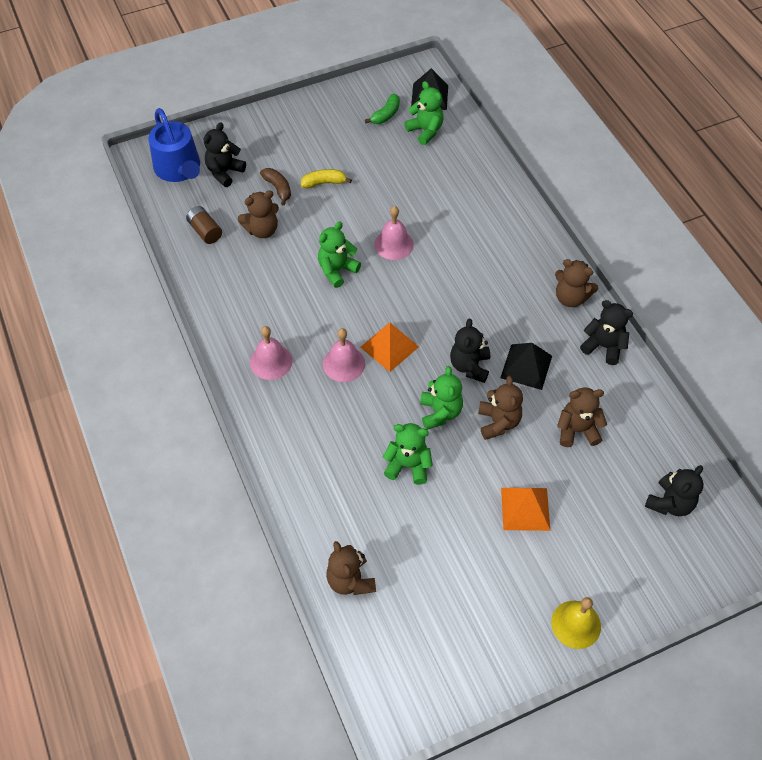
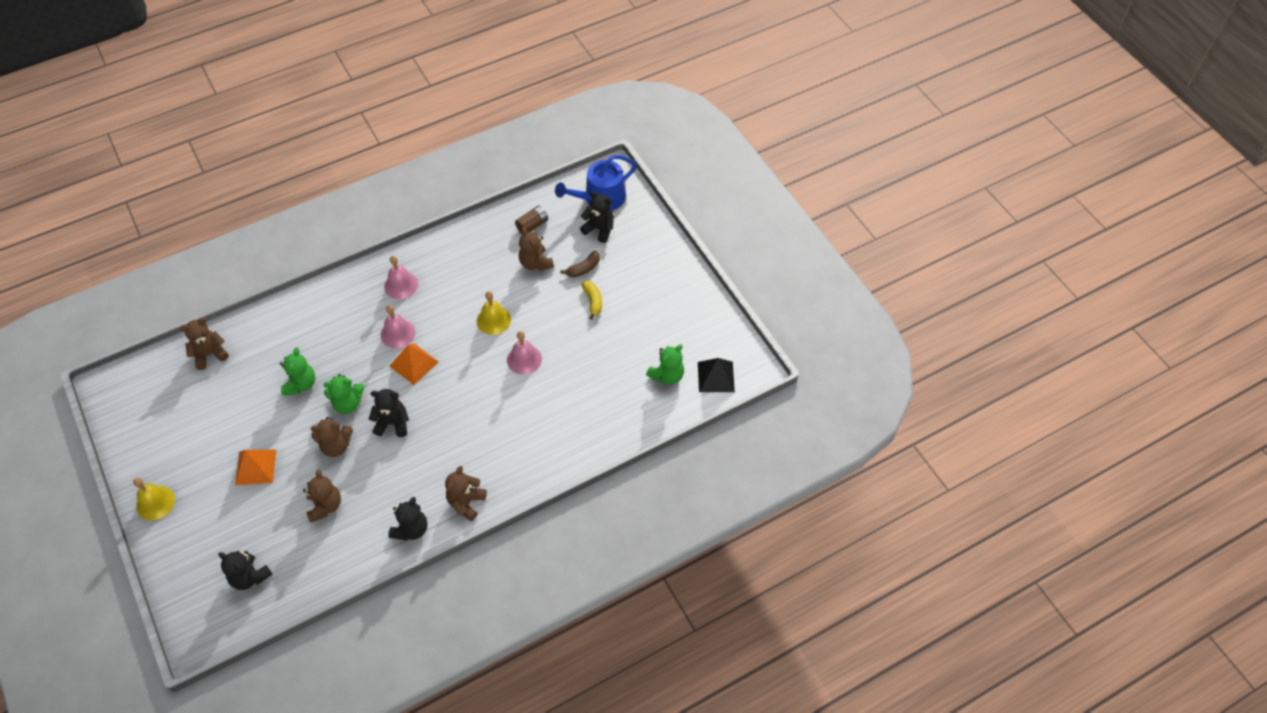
camera: 85 degrees right, 0 degrees up
green teddy bear [318,222,361,288] -> yellow bell [477,291,511,335]
green banana [365,94,400,124] -> none
black pyramid [500,343,552,390] -> none

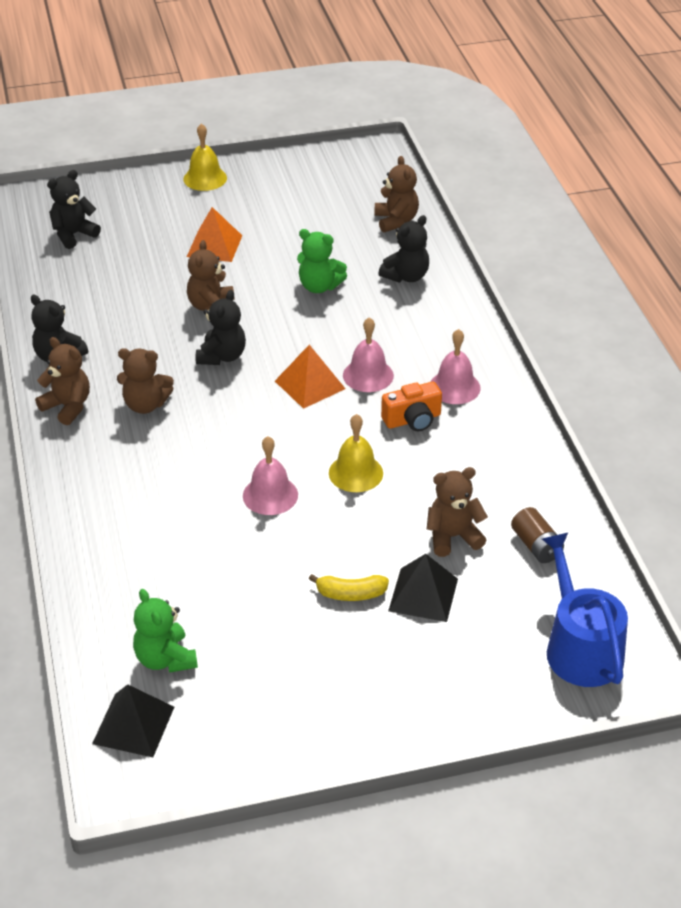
camera: 105 degrees right, 15 degrees down
brown teddy bear [303,470,341,523] -> brown teddy bear moved to [117,348,174,414]
green teddy bear [323,374,364,414] -> none
brown banana [560,251,600,278] -> black pyramid [388,554,458,622]
black teddy bear [580,191,614,243] -> black teddy bear moved to [379,215,429,283]
none -> orange camera [381,382,442,431]

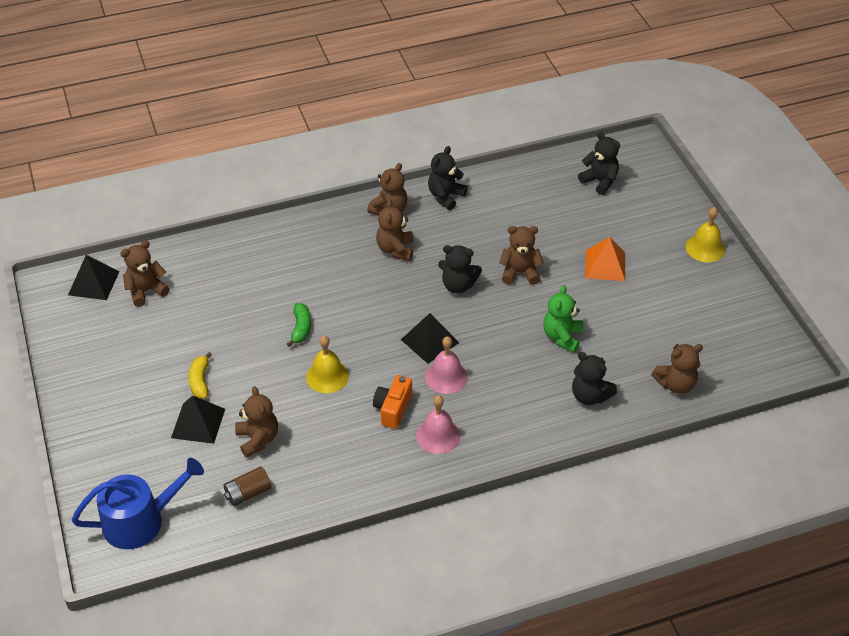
camera: 85 degrees right, 5 degrees up
green teddy bear [133,589,198,673] -> brown teddy bear [120,241,170,307]
pink bell [243,436,298,515] -> green banana [287,303,311,347]
orange pyramid [275,345,345,409] -> black pyramid [401,313,459,364]
orange camera [381,382,442,431] -> orange camera turned 45 degrees clockwise [373,375,412,429]

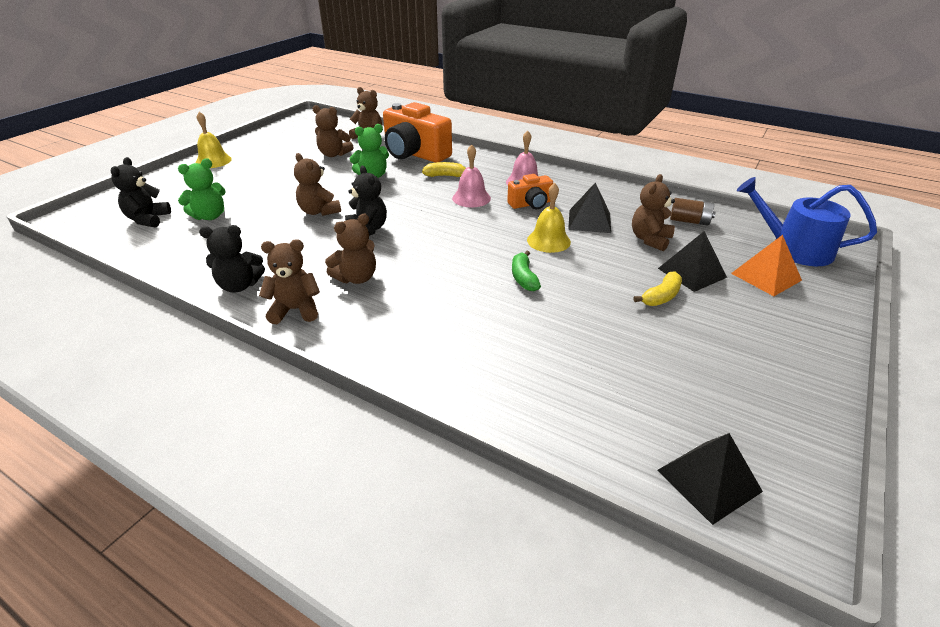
camera: 130 degrees left, 10 degrees down
brown teddy bear [120,241,170,307] -> brown teddy bear moved to [313,105,354,157]
green banana [287,303,311,347] -> green banana turned 60 degrees counterclockwise [512,251,541,291]
black pyramid [401,313,459,364] -> black pyramid moved to [568,183,611,233]
black teddy bear [572,352,617,405] -> orange camera [383,102,452,163]
orange pyramid [585,237,625,281] -> orange pyramid moved to [731,235,802,296]
none -> green teddy bear [178,159,226,220]
none -> yellow banana [422,162,466,177]

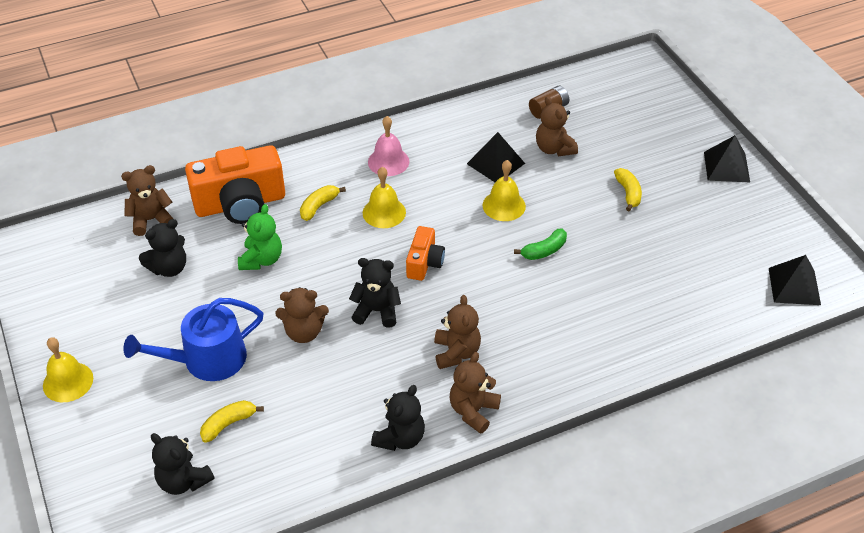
camera: 55 degrees left, 10 degrees up
green teddy bear [178,159,226,220] -> yellow banana [200,400,264,443]
brown teddy bear [313,105,354,157] -> black teddy bear [139,219,186,277]
pink bell [452,144,491,207] -> yellow bell [363,167,406,228]
orange camera [507,174,553,209] -> orange camera moved to [406,226,445,281]
green banana [512,251,541,291] -> green banana turned 60 degrees counterclockwise [514,229,567,260]
black pyramid [658,231,727,292] -> black pyramid moved to [704,135,750,182]
orange pyramid [731,235,802,296] -> none
blue watering can [737,177,877,266] -> blue watering can moved to [123,298,264,381]

